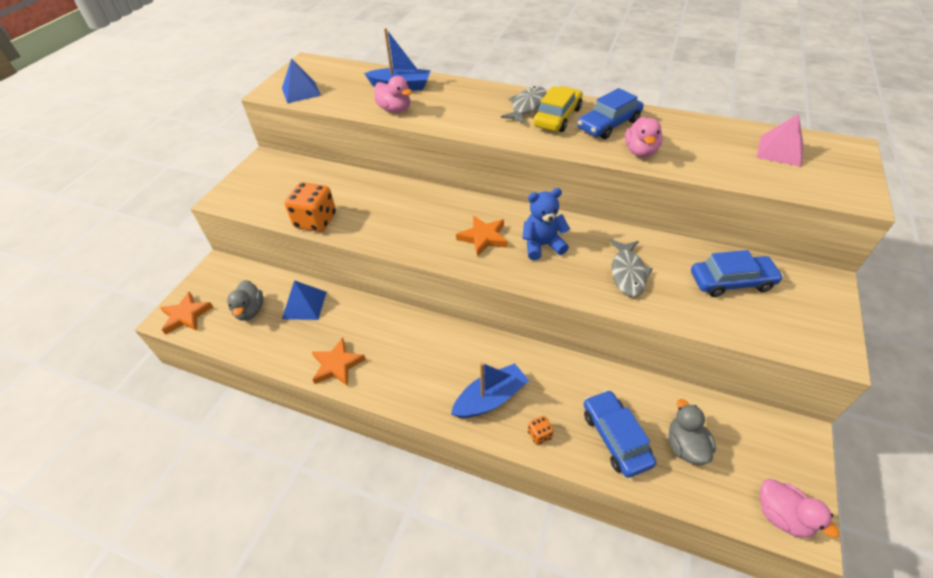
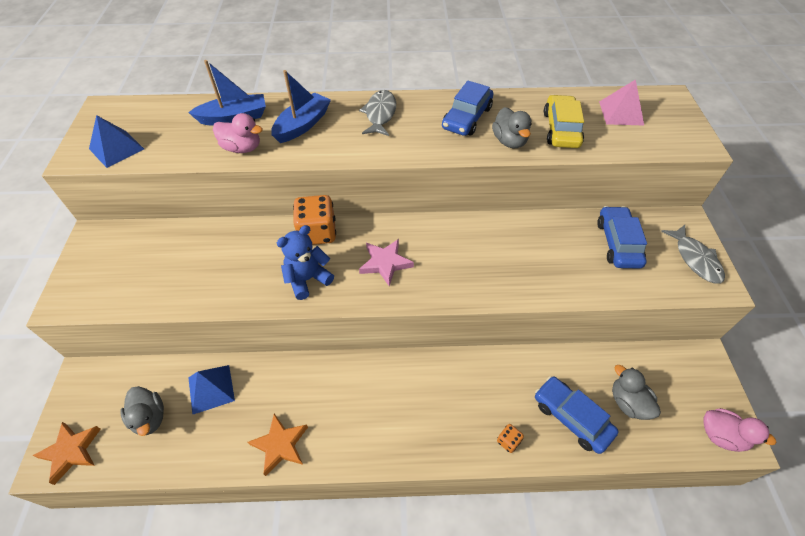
camera: 25 degrees left, 5 degrees up
orange dice [285,182,336,232] -> orange dice moved to [293,195,336,245]
blue boat [451,362,529,418] -> blue boat moved to [271,70,331,143]
orange star [456,215,508,257] -> pink star [359,239,414,286]
blue teddy bear [522,188,570,260] -> blue teddy bear moved to [277,225,334,300]
yellow car [533,86,583,132] -> yellow car moved to [544,95,584,148]
grey fish [610,240,653,297] -> grey fish moved to [661,225,725,283]
pink duck [625,117,663,158] -> grey duck [492,107,532,148]
blue car [691,250,783,297] -> blue car turned 60 degrees counterclockwise [597,206,647,269]

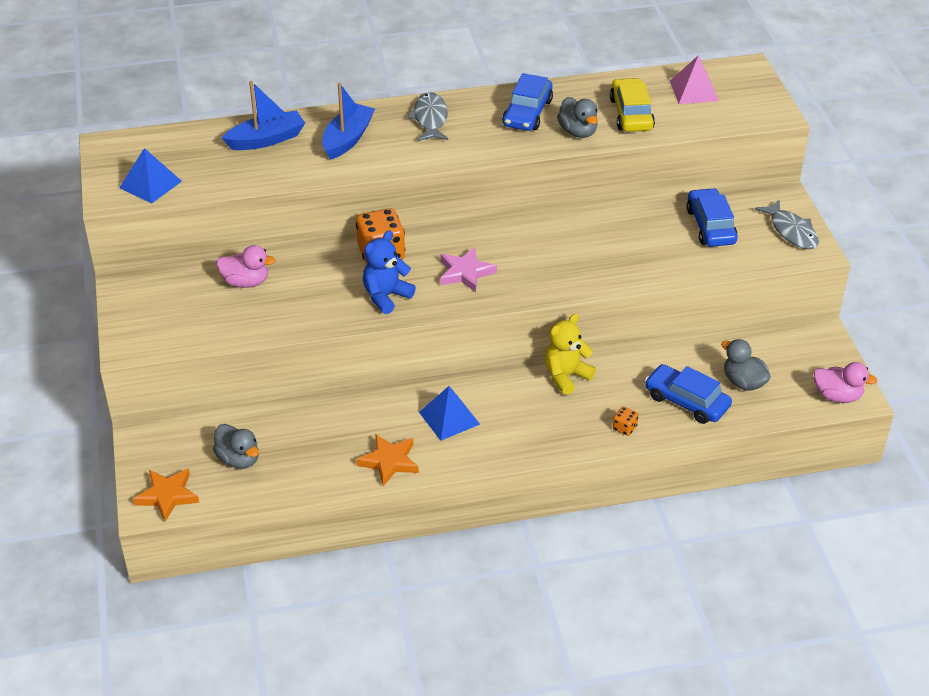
camera: 10 degrees left, 10 degrees down
blue pyramid [189,365,235,415] -> blue pyramid moved to [419,386,480,441]
pink duck [213,113,263,153] -> pink duck moved to [216,245,276,288]
none -> yellow teddy bear [545,314,596,395]

